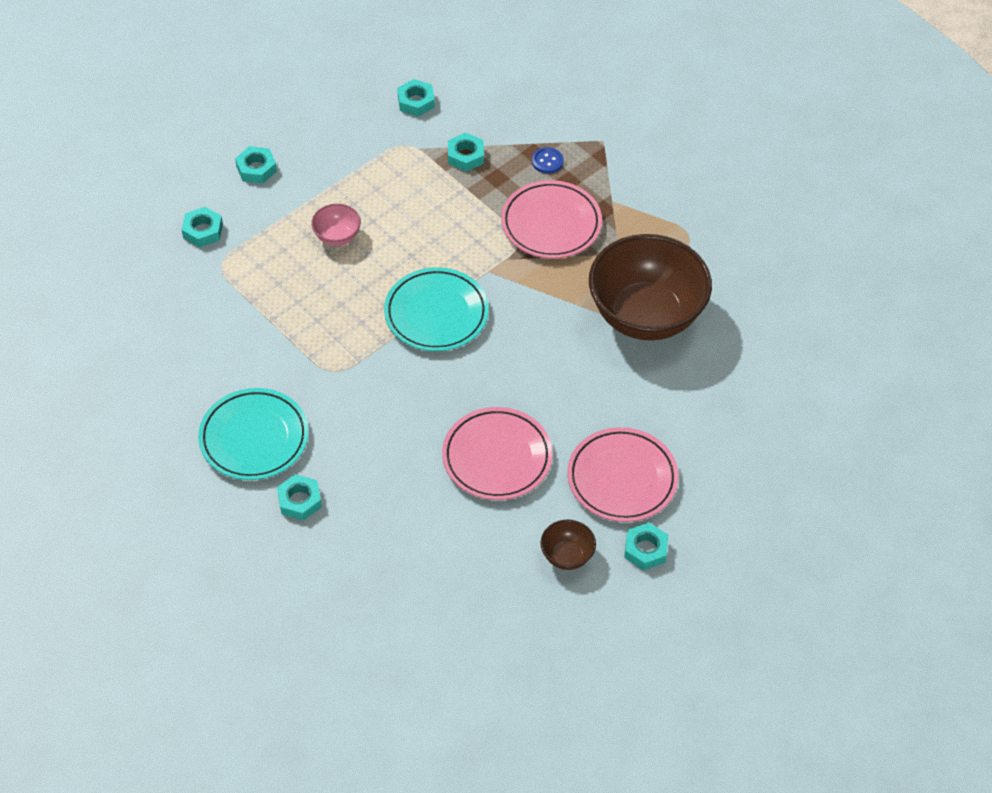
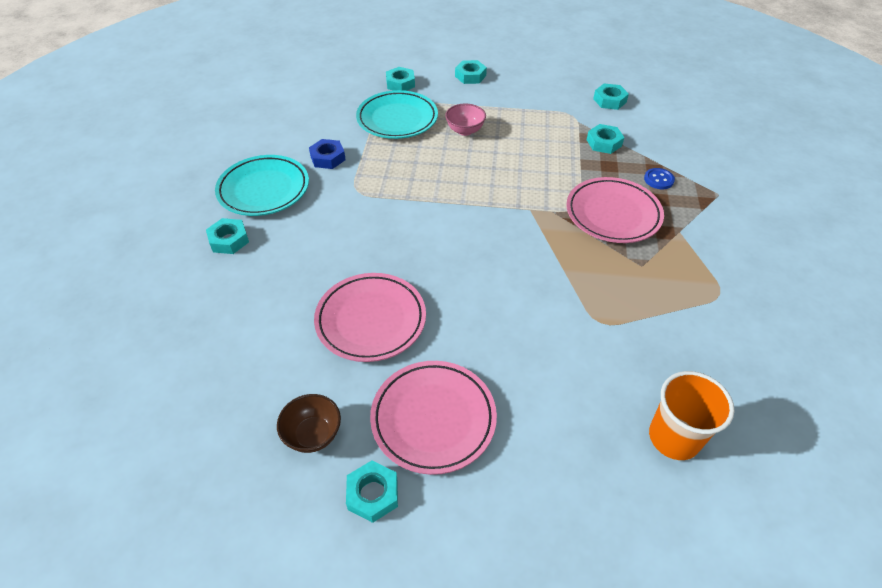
camera: 50 degrees right, 5 degrees down
turquoise plate [384,267,489,351] -> turquoise plate moved to [356,90,438,139]
brown bowl [589,234,712,341] -> none
none -> blue nut [309,139,346,169]
none -> orange cup [649,371,735,460]

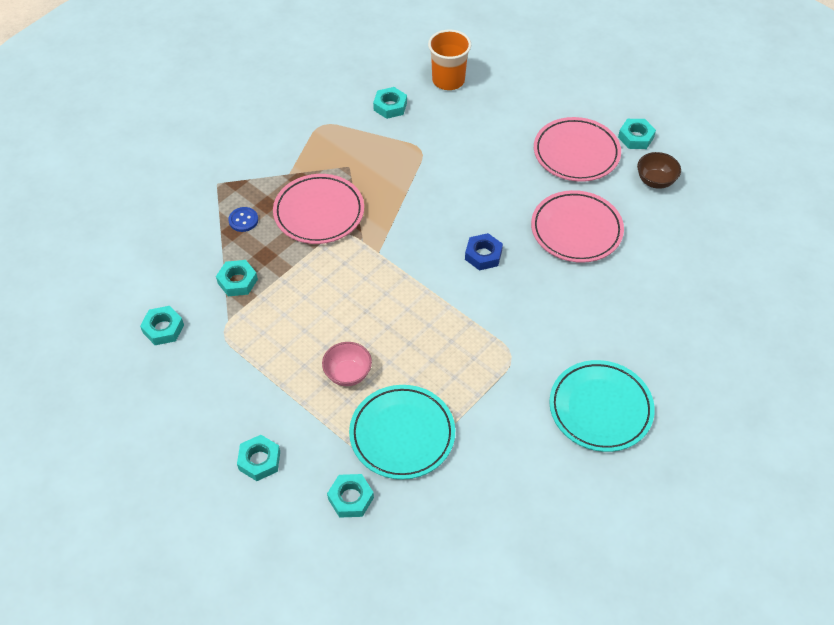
camera: 145 degrees left, 5 degrees up
turquoise nut [206,218,249,254] -> turquoise nut moved to [373,87,407,119]
blue nut [309,139,346,169] -> blue nut moved to [465,233,503,271]

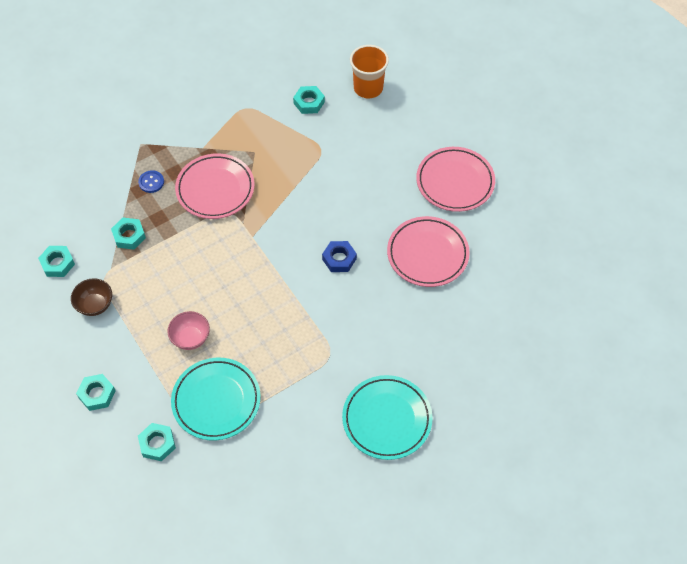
camera: 15 degrees right, 5 degrees up
turquoise nut [618,119,656,149] -> none
brown bowl [637,152,681,189] -> brown bowl moved to [71,278,112,316]

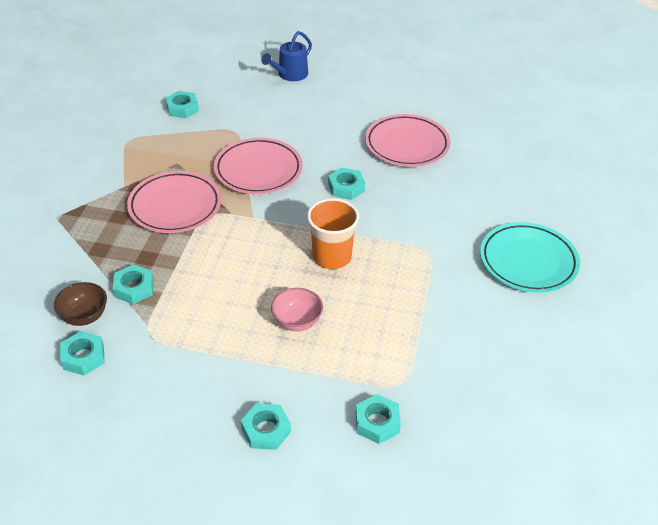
camera: 45 degrees left, 15 degrees down
brown bowl [71,278,112,316] -> brown bowl moved to [54,282,107,326]
blue button [138,170,164,193] -> none
turquoise plate [171,358,261,440] -> none
blue nut [322,241,357,272] -> turquoise nut [328,168,365,200]
orange cup [350,45,389,98] -> orange cup moved to [307,198,359,269]
pink plate [416,147,495,212] -> pink plate moved to [214,138,303,194]
none -> blue watering can [261,31,312,81]

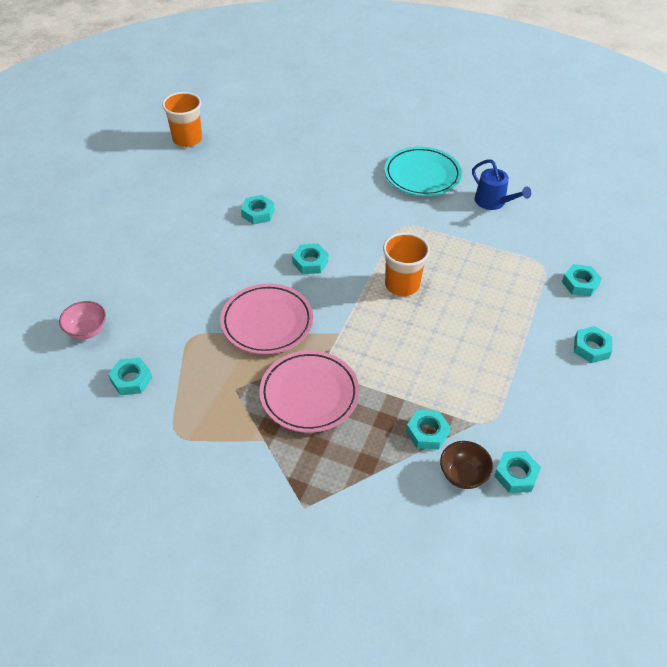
camera: 80 degrees left, 5 degrees up
blue watering can [261,31,312,81] -> blue watering can moved to [472,159,531,210]
pink bowl [271,288,323,331] -> pink bowl moved to [59,301,106,340]
pink plate [365,114,451,167] -> turquoise nut [241,195,274,225]
none -> orange cup [162,92,202,147]

